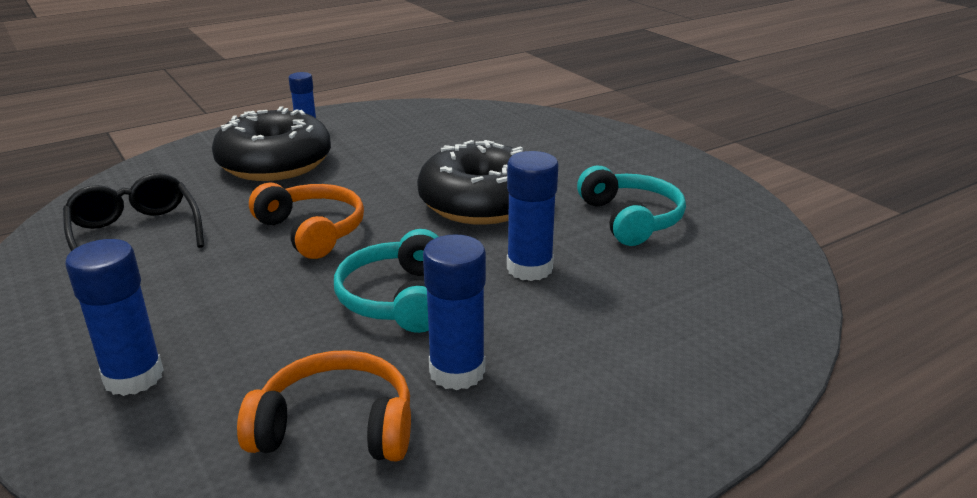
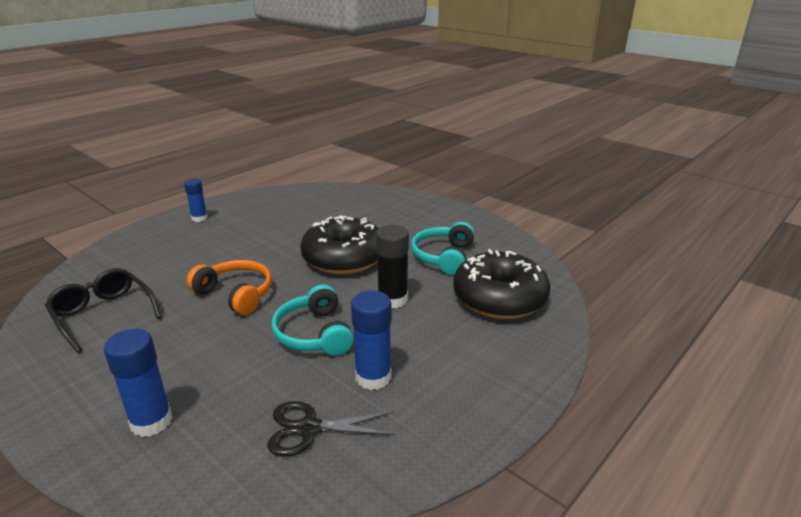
camera: 15 degrees left, 0 degrees up
black donut [212,107,331,181] -> black donut moved to [453,249,550,319]
orange headphones [237,350,411,461] -> black scissors [267,401,395,457]
blue glue stick [507,151,558,281] -> black glue stick [376,225,409,308]
turquoise headphones [577,166,686,246] -> turquoise headphones turned 135 degrees counterclockwise [411,222,475,275]

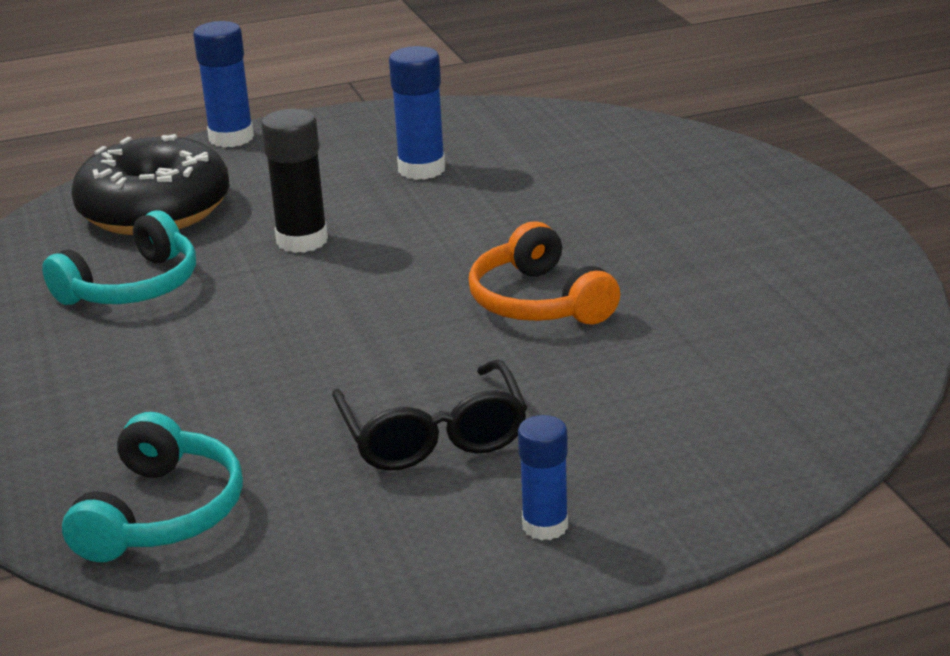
camera: 150 degrees left, 0 degrees up
black glasses [45,268,162,353] -> black glasses moved to [332,360,528,471]
blue glue stick [104,329,173,437] -> blue glue stick moved to [193,21,254,147]
black scissors [267,401,395,457] -> none
turquoise headphones [272,284,354,356] -> turquoise headphones moved to [62,412,243,562]
black donut [300,215,379,274] -> none

